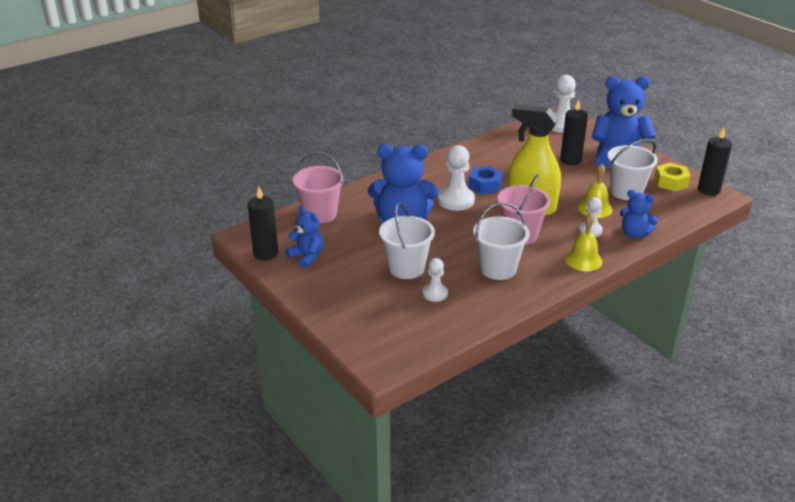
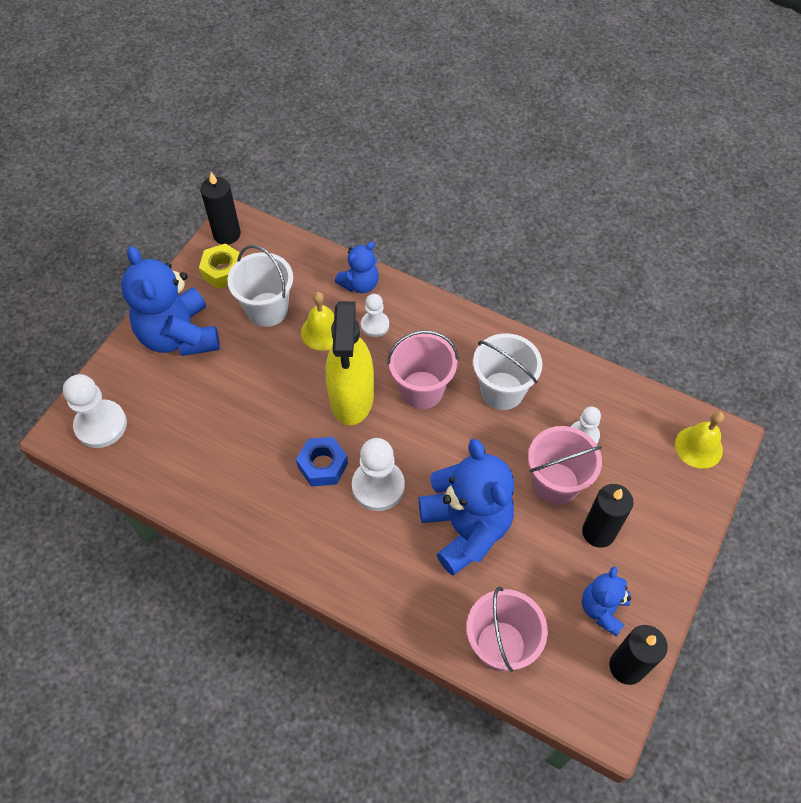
camera: 115 degrees left, 25 degrees up
white bucket [379,203,435,279] -> pink bucket [528,426,602,505]
black candle [560,99,588,165] -> black candle moved to [582,484,634,548]
yellow bell [565,213,602,271] -> yellow bell moved to [675,411,724,469]
blue teddy bear [620,190,658,238] -> blue teddy bear turned 45 degrees clockwise [335,242,379,293]

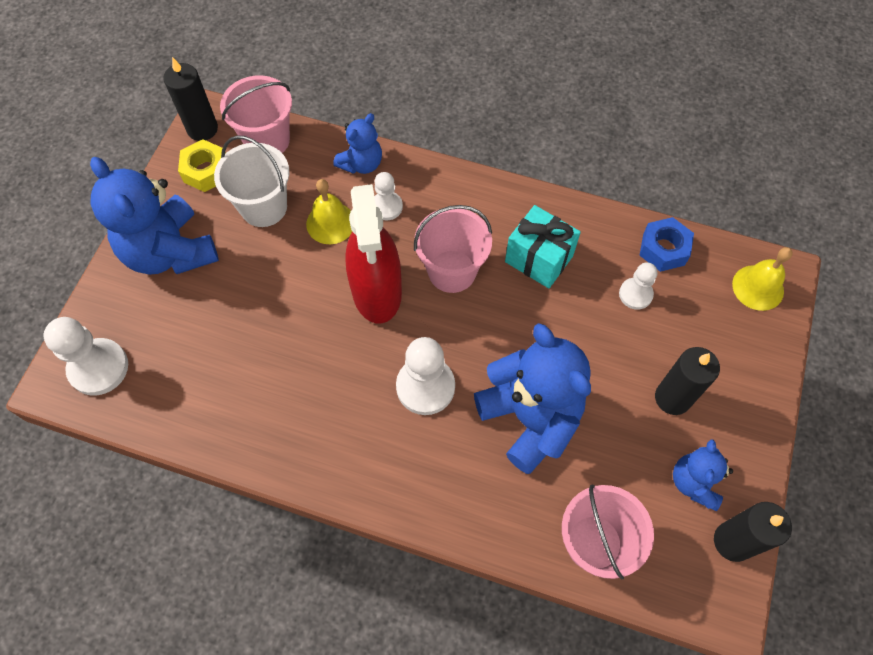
camera: 10 degrees left, 5 degrees up
blue nut [296,437,348,487] -> blue nut moved to [639,217,694,272]
yellow spray bottle [326,301,374,425] -> red spray bottle [345,184,402,323]
white bucket [473,333,542,410] -> turquoise gift [505,205,581,288]
pink bucket [528,426,602,505] -> pink bucket moved to [220,75,292,153]

